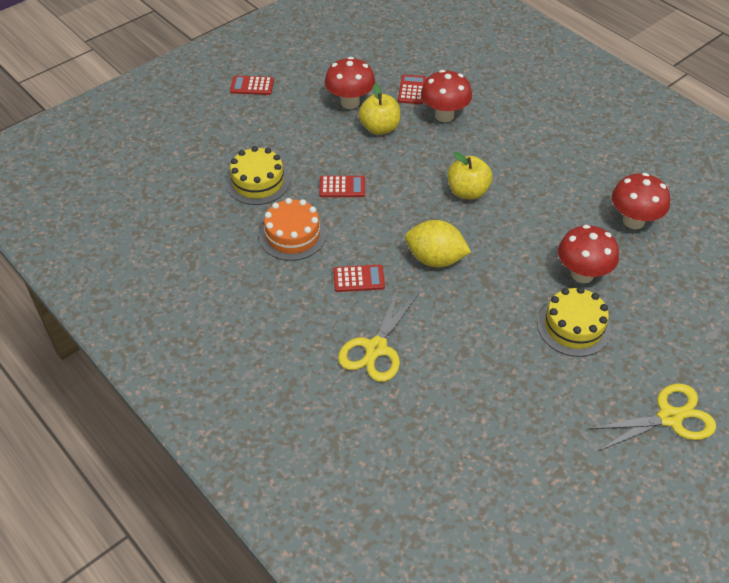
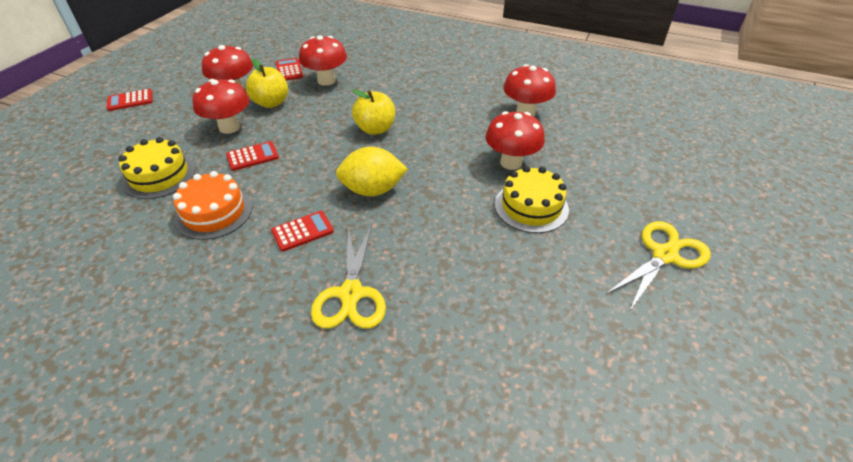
camera: 25 degrees left, 5 degrees down
none -> red mushroom [192,79,249,134]

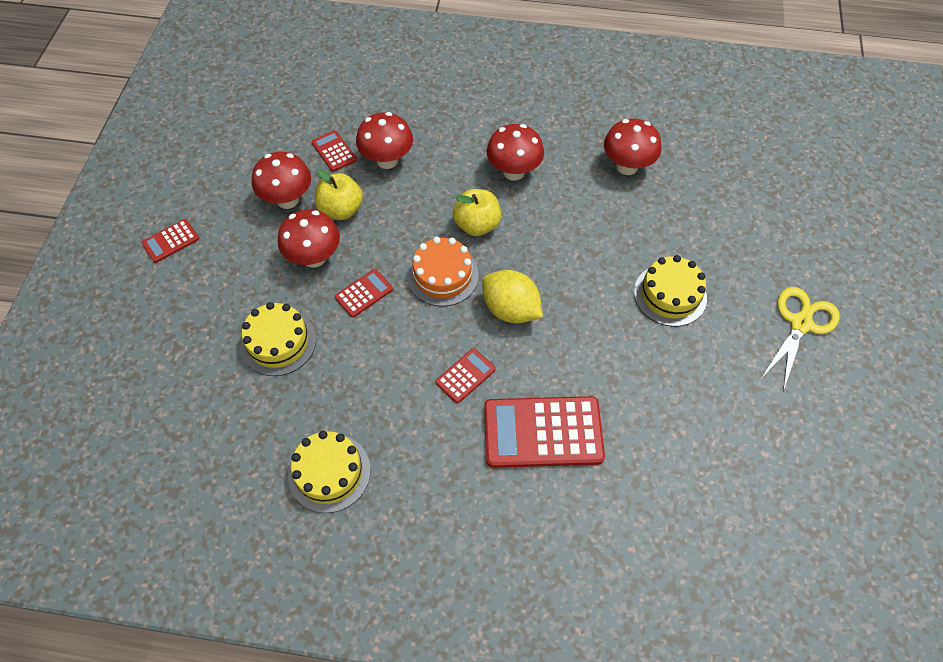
camera: 15 degrees left, 15 degrees up
orange cake [173,171,252,240] -> orange cake moved to [407,237,479,306]
yellow scissors [311,224,386,329] -> red calculator [484,396,605,468]
yellow lemon [336,147,408,196] -> yellow lemon turned 60 degrees clockwise [482,270,543,323]
red mushroom [485,111,545,170] -> red mushroom moved to [486,124,544,180]
none -> yellow cake [288,431,371,513]

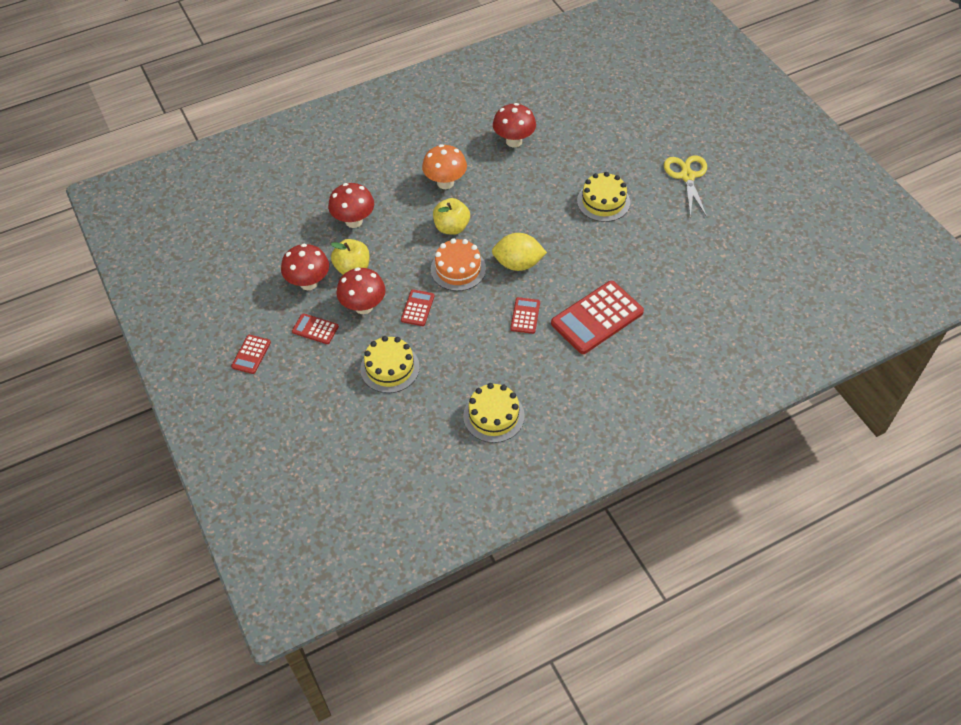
camera: 35 degrees left, 5 degrees down
red calculator [311,130,357,172] -> red calculator moved to [292,313,339,344]
red mushroom [486,124,544,180] -> orange mushroom [422,144,467,189]

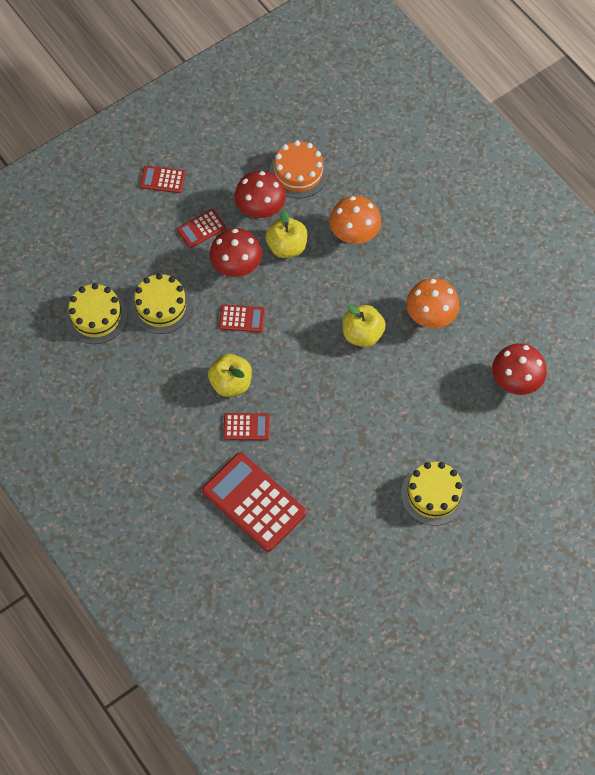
camera: 80 degrees right, 10 degrees up
red calculator [292,313,339,344] -> red calculator turned 135 degrees counterclockwise [177,209,226,248]
red mushroom [328,183,374,228] -> orange mushroom [329,196,381,244]
orange cake [431,238,486,291] -> orange cake moved to [269,140,328,198]
yellow cake [463,383,525,443] -> yellow cake moved to [65,283,127,344]
yellow lemon [492,233,547,271] -> none
yellow scissors [664,155,707,218] -> none
none -> yellow apple [208,354,252,397]

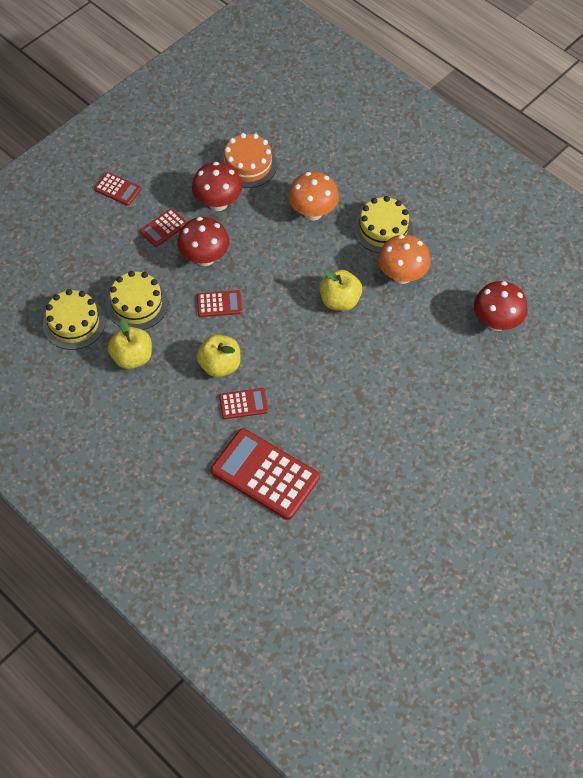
camera: 10 degrees left, 5 degrees down
red calculator [140,165,186,193] -> red calculator turned 150 degrees counterclockwise [94,172,141,206]
yellow apple [266,209,307,258] -> yellow apple moved to [108,319,152,369]
yellow cake [401,462,467,526] -> yellow cake moved to [354,196,413,253]

